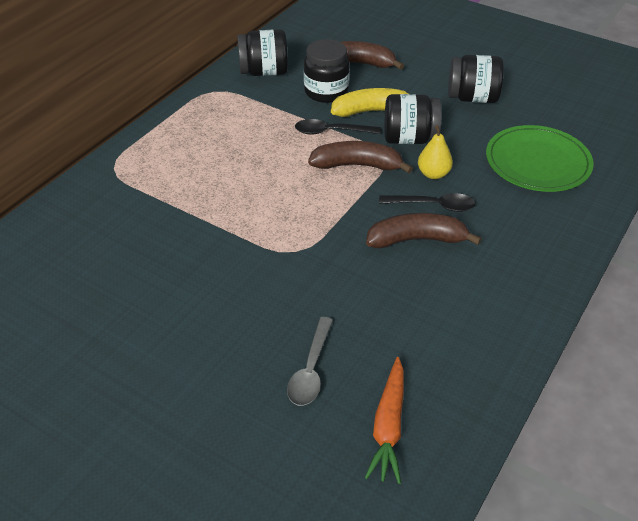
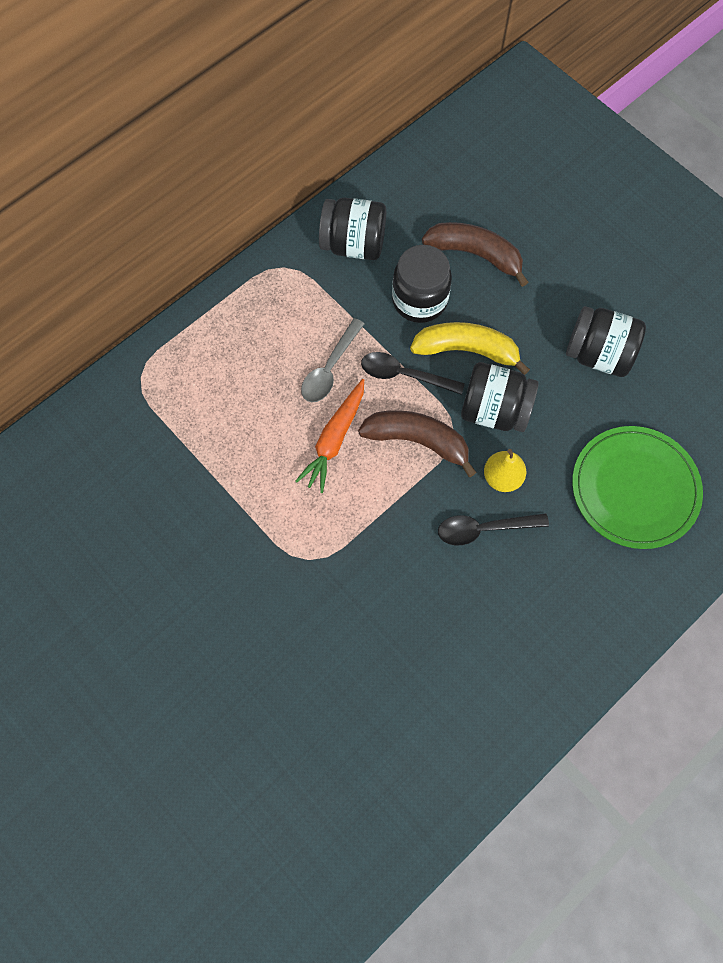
camera: 15 degrees right, 25 degrees up
grey spoon [287,317,333,406] -> grey spoon moved to [301,318,364,402]
orange carrot [365,357,404,484] -> orange carrot moved to [295,379,364,493]
brown banana [366,213,482,248] -> none
black spoon [379,193,475,212] -> black spoon turned 150 degrees clockwise [438,513,549,545]

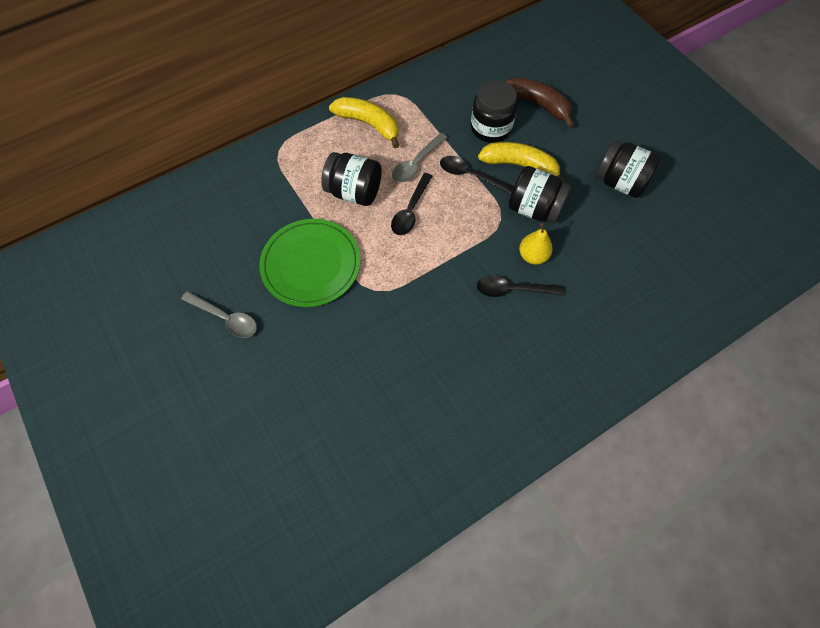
camera: 10 degrees right, 5 degrees down
orange carrot [295,379,364,493] -> black spoon [391,173,433,235]
black jar [319,197,386,260] -> black jar moved to [321,152,382,206]
brown banana [358,410,477,477] -> none
green plate [572,426,703,549] -> green plate moved to [259,219,360,307]
none -> grey spoon [181,291,257,338]
none -> yellow banana [329,97,400,148]

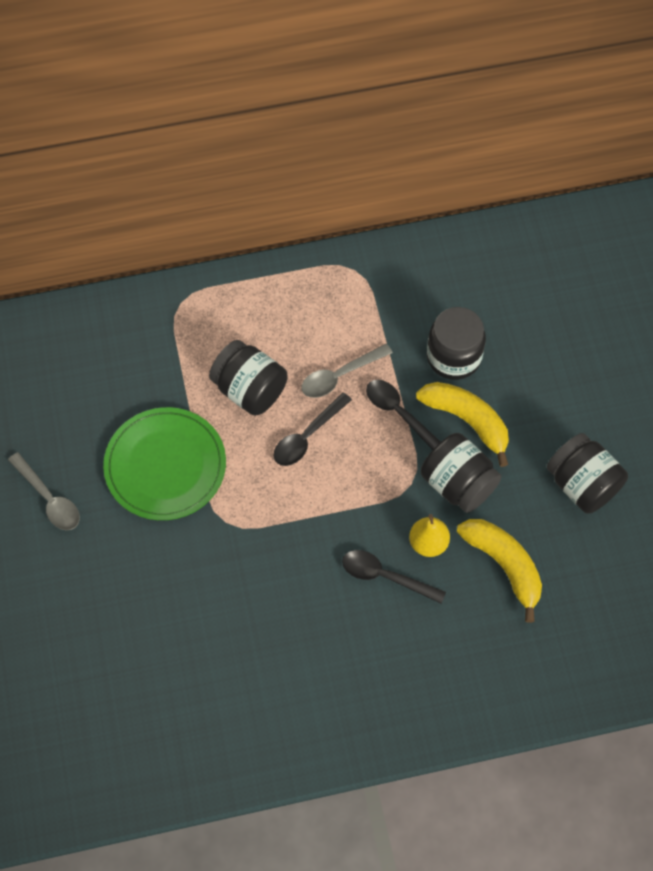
camera: 20 degrees right, 0 degrees up
yellow banana [329,97,400,148] -> yellow banana moved to [457,519,542,623]
brown banana [505,77,574,128] -> none

